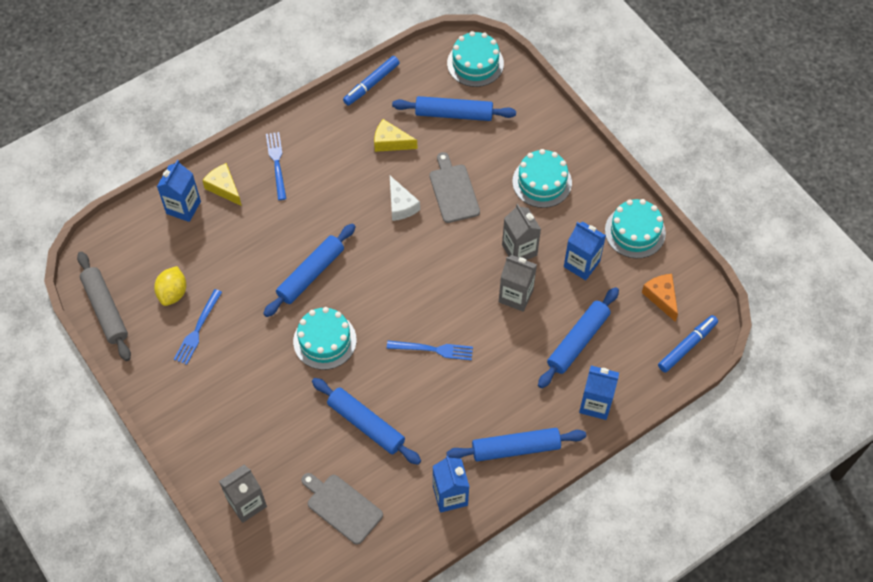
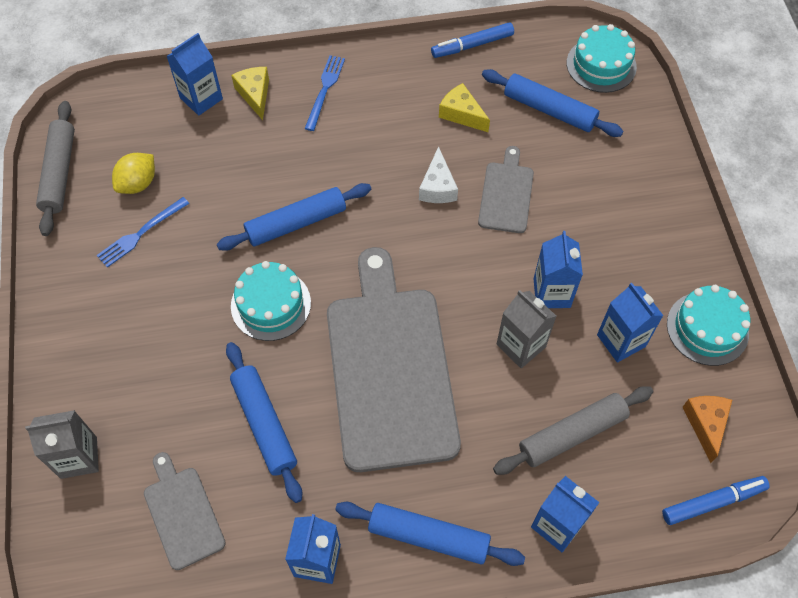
camera: 25 degrees right, 0 degrees up
blue fork [387,340,473,360] -> grey cutting board [327,247,461,472]
grey carton [502,204,541,260] -> blue carton [533,231,583,308]
turquoise cake [512,149,572,208] -> none
blue rolling pin [538,287,619,388] -> grey rolling pin [493,386,653,475]

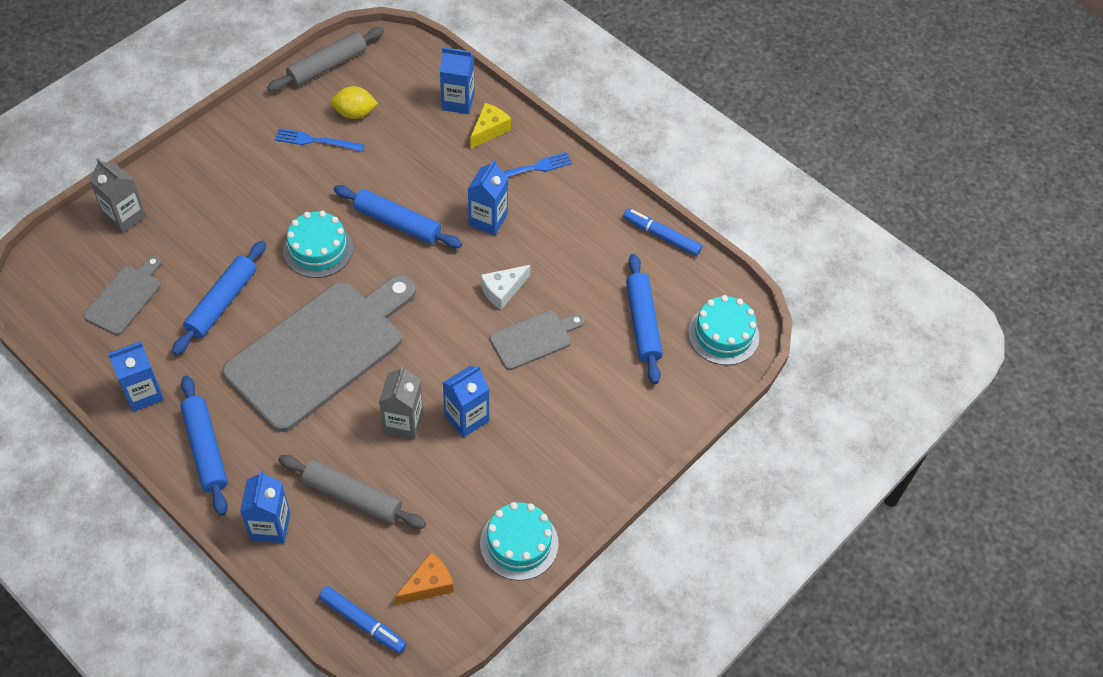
camera: 50 degrees right, 5 degrees down
yellow cheese [439,83,490,132] -> none
blue carton [597,283,664,362] -> blue carton moved to [468,160,509,235]

